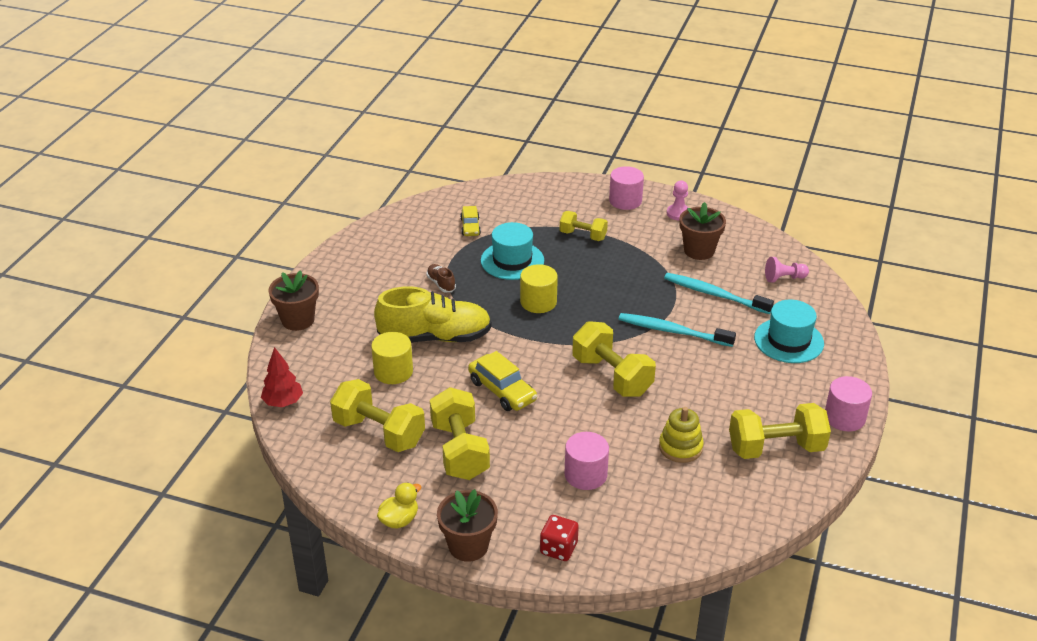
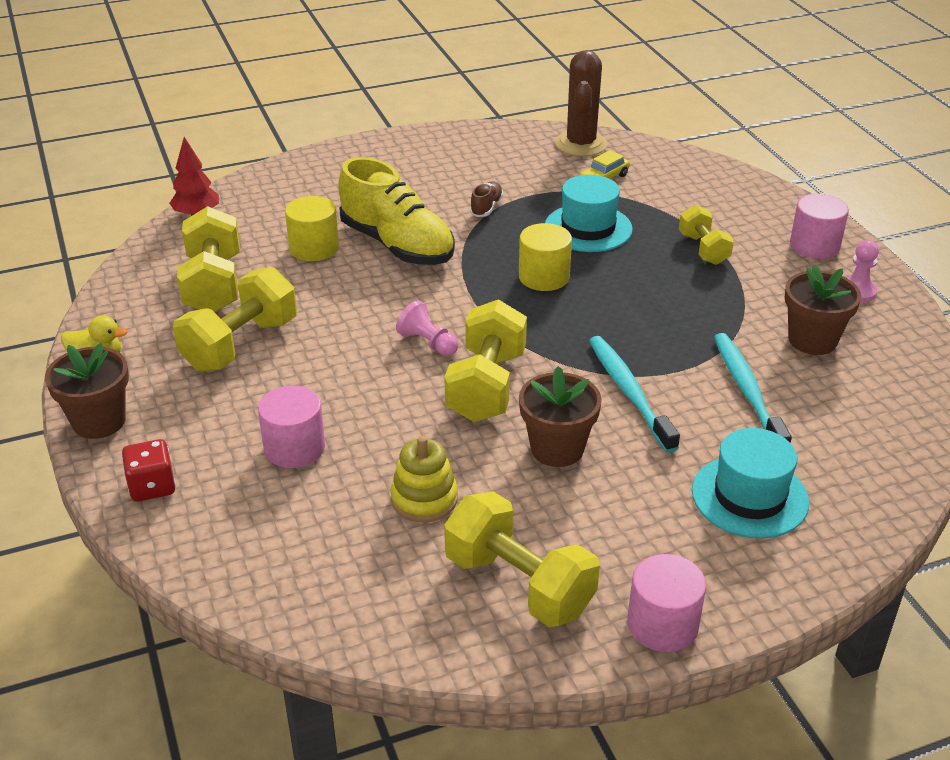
camera: 50 degrees right, 0 degrees up
brown flower pot [268,270,319,331] -> brown flower pot moved to [519,366,602,467]
yellow car [468,351,537,411] -> none
pink pawn [765,257,809,282] -> pink pawn moved to [396,300,459,356]
none -> brown cactus [555,50,607,156]

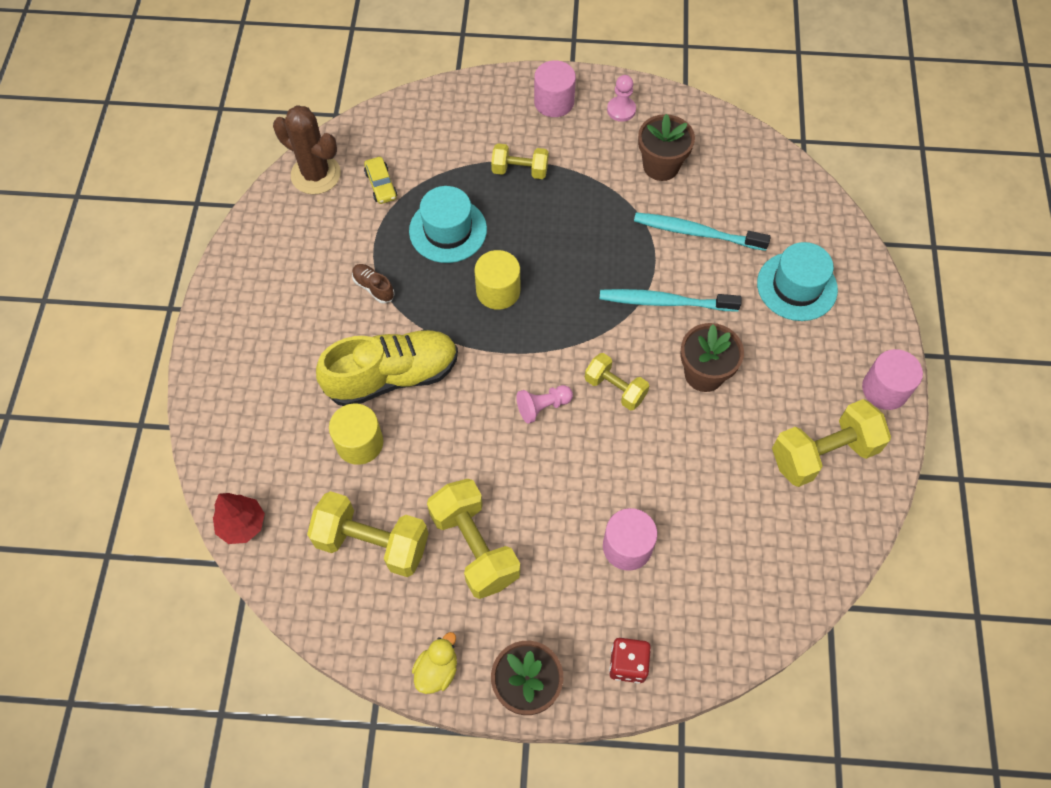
camera: 65 degrees left, 25 degrees up
yellow stacking toy [390,436,458,522] -> none
yellow dumbbell [444,299,527,422] -> yellow dumbbell [585,353,649,410], size x0.60

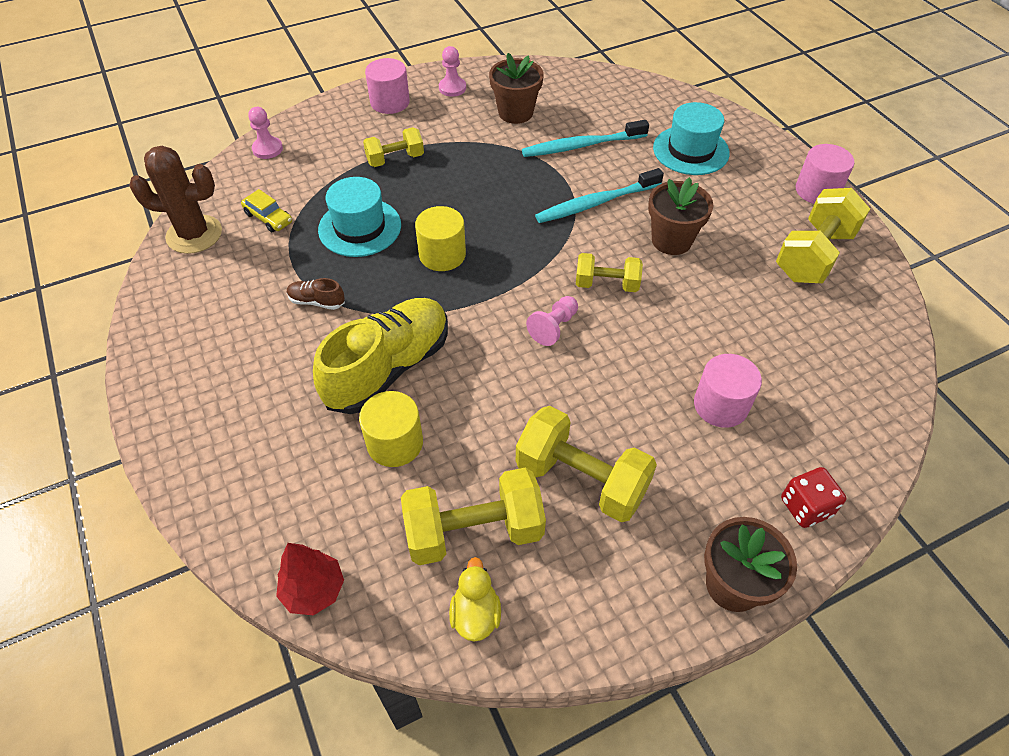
camera: 30 degrees left, 10 degrees down
yellow duck [412,632,457,694] -> yellow duck moved to [449,557,501,642]
none -> pink pawn [248,107,283,159]

